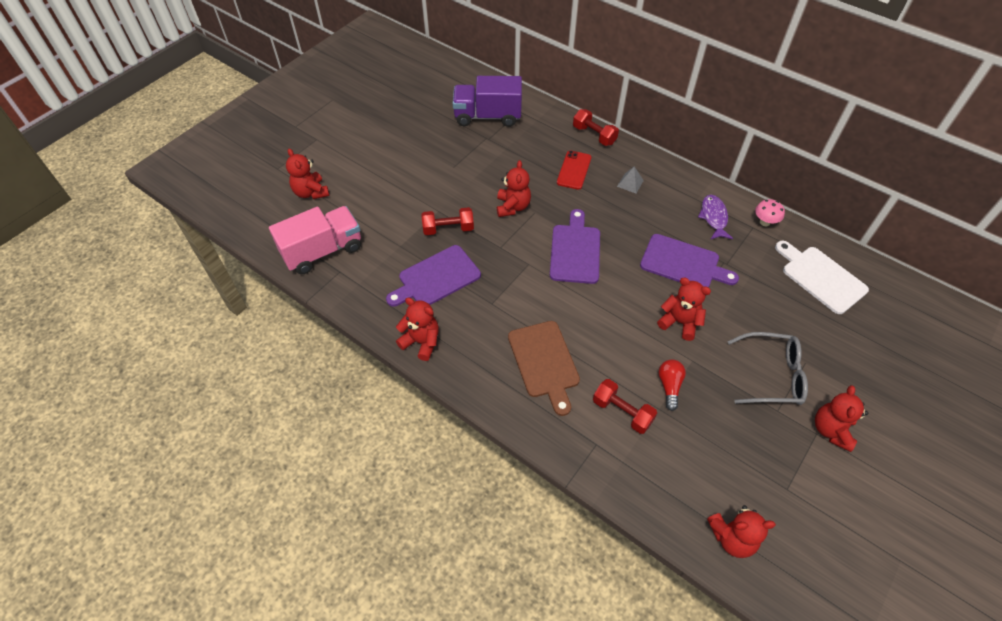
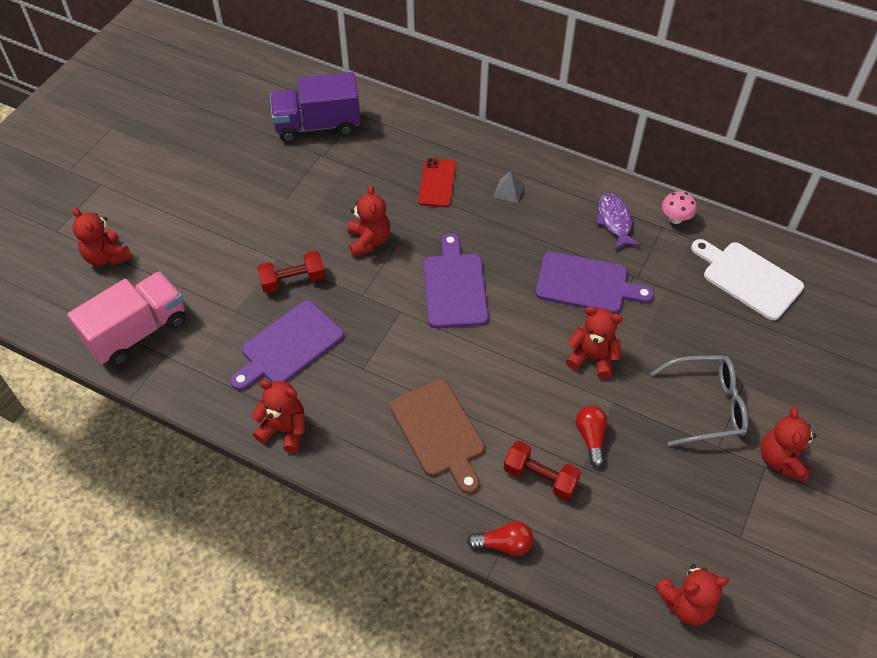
camera: 10 degrees left, 0 degrees up
red dumbbell [573,109,619,146] -> none
none -> red light bulb [467,521,533,556]

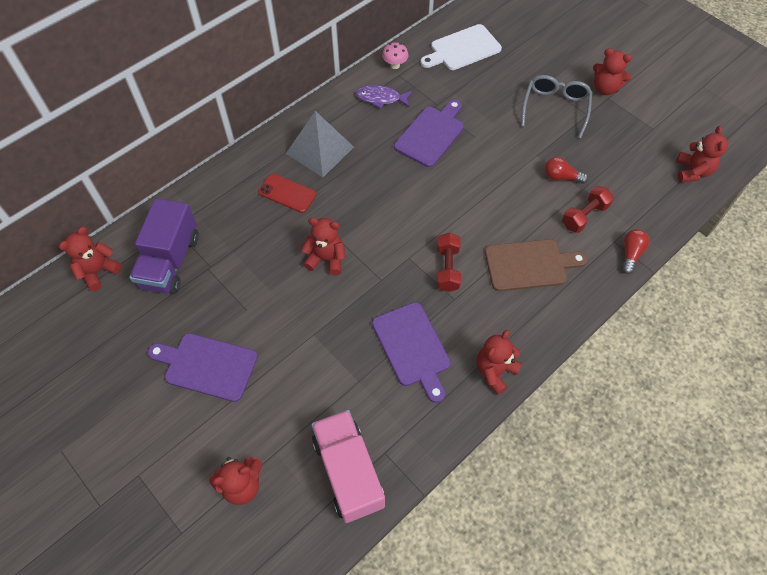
camera: 70 degrees left, 5 degrees up
red dumbbell [257,251,325,293] -> red dumbbell moved to [437,233,461,292]
purple cutting board [423,233,488,328] -> purple cutting board moved to [148,333,258,402]
grey pyramid [493,171,524,203] -> grey pyramid [286,111,354,177], size x2.25
red teddy bear [566,306,623,379] -> red teddy bear moved to [59,227,122,291]

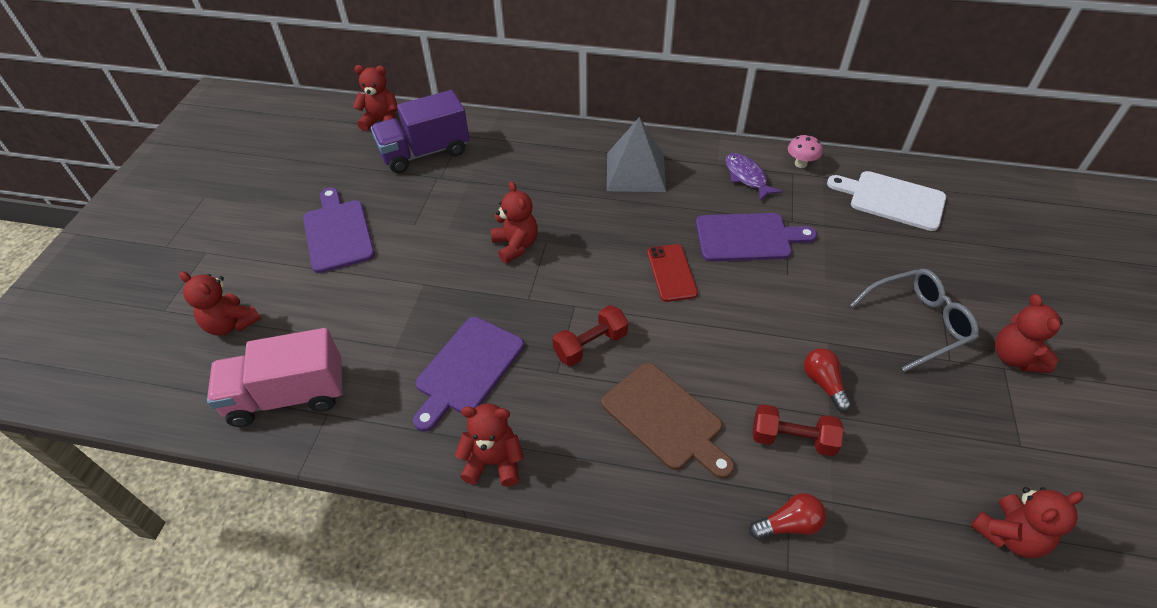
camera: 55 degrees right, 10 degrees down
red phone [258,174,317,213] -> red phone moved to [647,244,698,302]
pink truck [311,410,385,523] -> pink truck turned 135 degrees counterclockwise [207,328,343,427]

